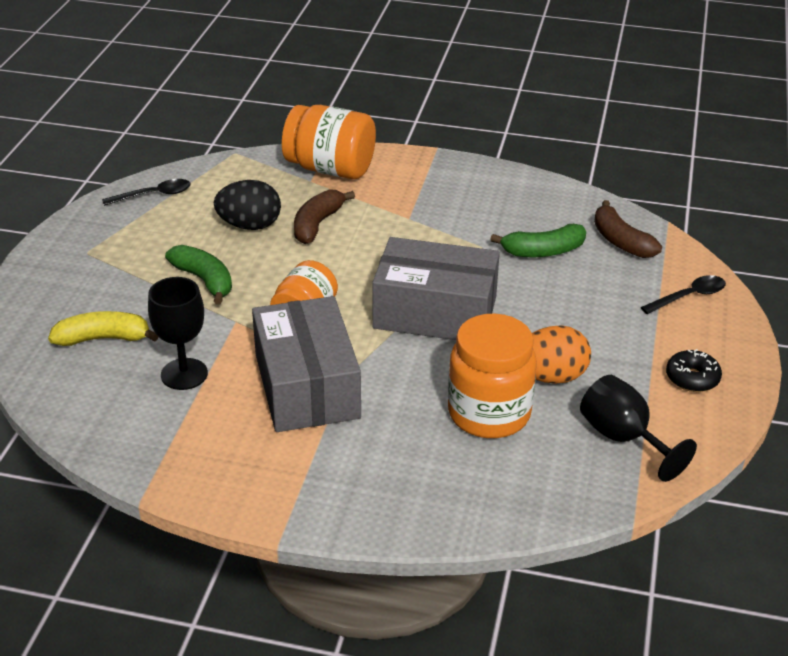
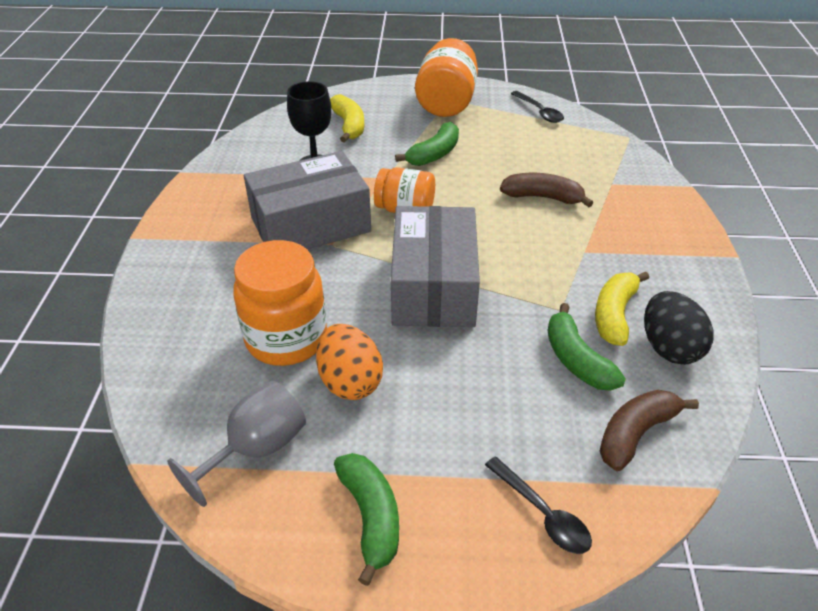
camera: 80 degrees right, 5 degrees up
black egg [214,180,281,230] -> black egg moved to [644,291,714,365]
orange jar [282,105,376,179] -> orange jar moved to [415,38,478,117]
black goblet [580,375,697,482] -> grey goblet [167,381,306,507]
black donut [666,349,722,392] -> green banana [334,453,399,586]
none -> yellow banana [595,272,649,346]

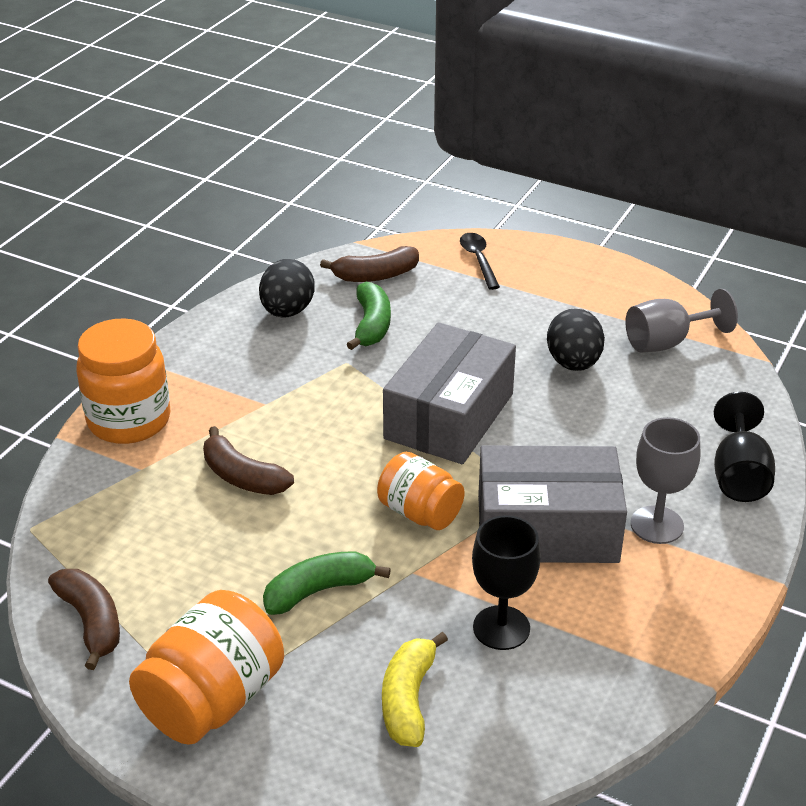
camera: 155 degrees left, 5 degrees down
orange jar [233,240,327,366] -> orange jar moved to [77,318,170,444]
orange egg [316,324,383,400] -> black egg [547,308,605,371]
green banana [334,453,399,586] -> none
black spoon [511,91,564,123] -> brown banana [48,569,120,670]
yellow banana [595,272,649,346] -> none
none -> grey goblet [631,417,700,544]
none -> black goblet [714,392,775,502]

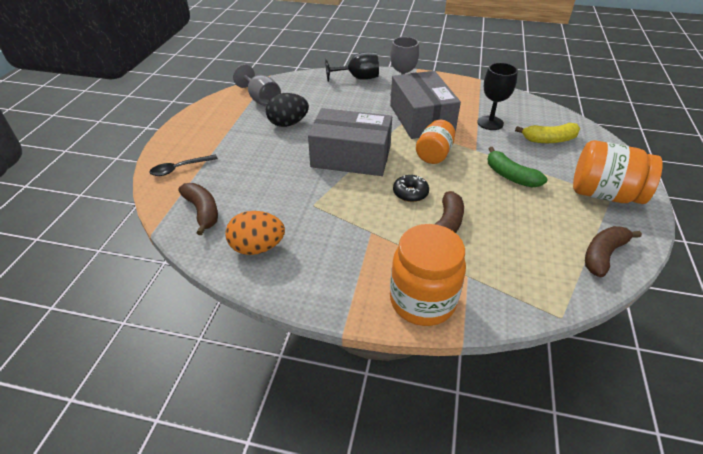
camera: 105 degrees left, 5 degrees up
black egg [259,259,315,317] -> orange egg [225,211,285,255]
green banana [347,281,391,350] -> none
none -> black donut [393,175,429,202]

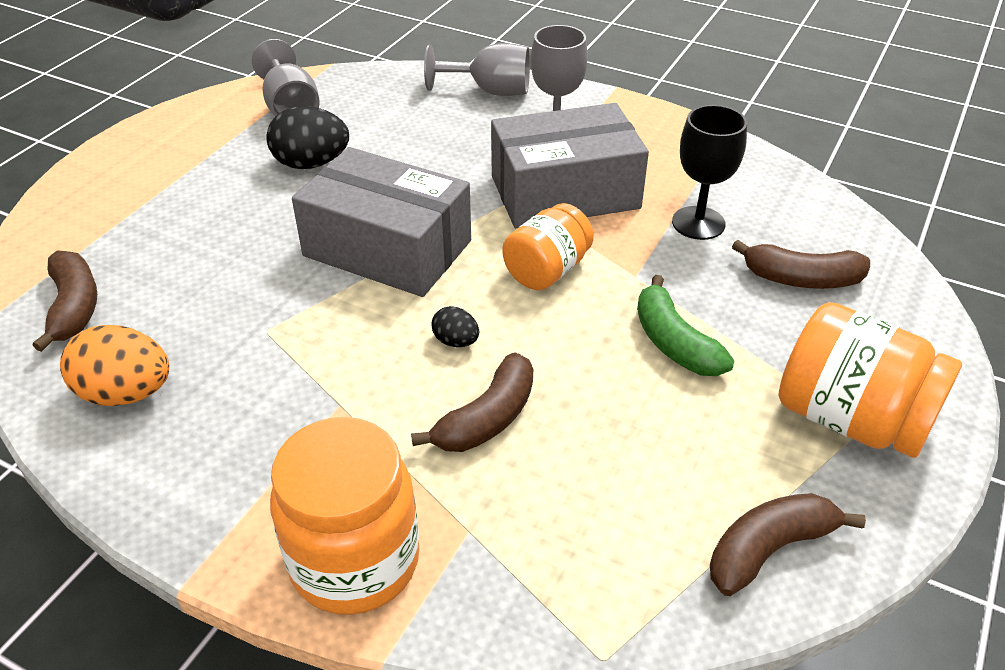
camera: 15 degrees right, 0 degrees up
black spoon [150,155,218,176] -> none
black goblet [325,52,379,82] -> grey goblet [424,43,530,96]
grey box [390,71,461,139] -> grey box turned 75 degrees clockwise [491,103,649,228]
black donut [393,175,429,202] -> black egg [431,306,479,347]
yellow banana [515,123,580,143] -> brown banana [732,240,870,289]

